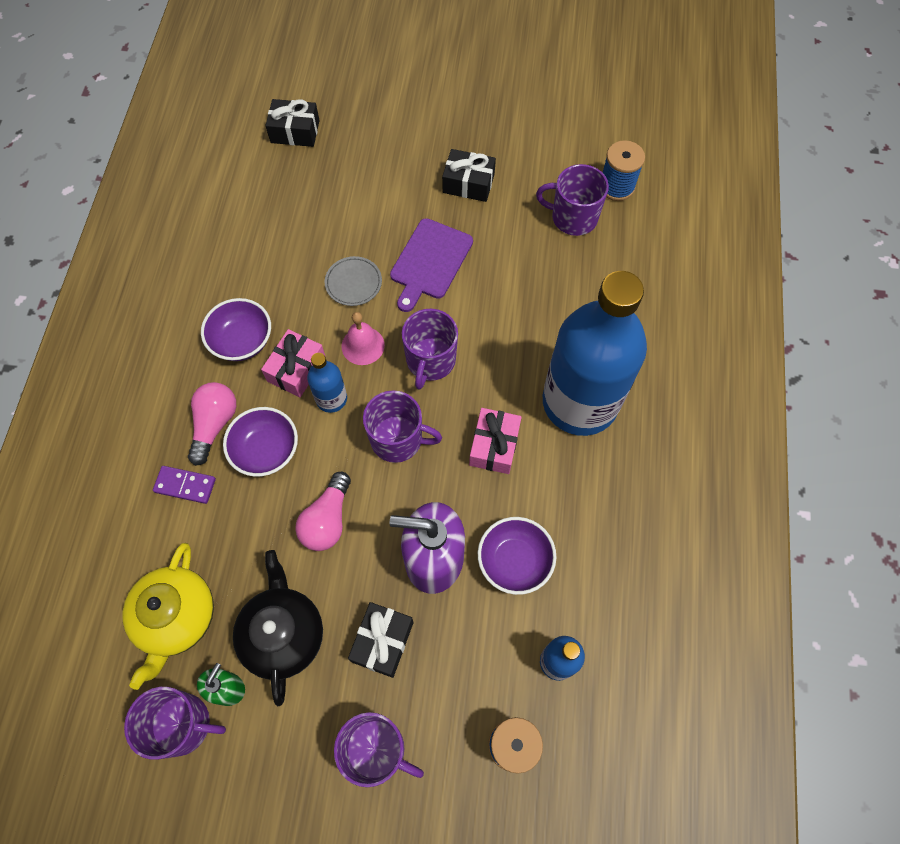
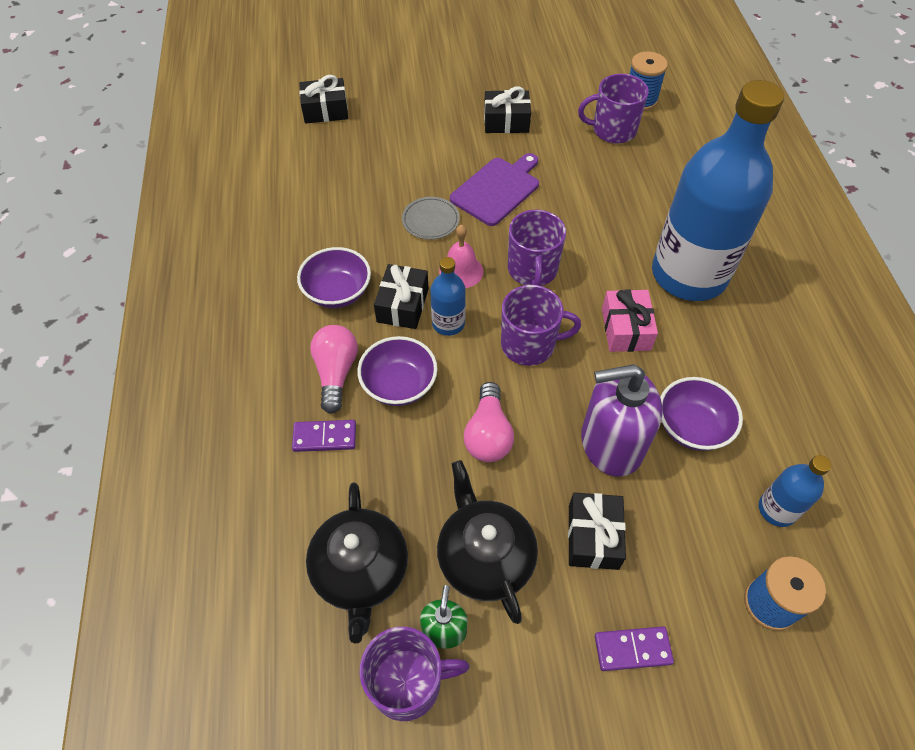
camera: 15 degrees left, 10 degrees down
yellow teapot [122,543,214,690] -> black teapot [306,482,408,644]
pink gift [261,329,326,397] -> black gift [374,264,429,329]
purple mug [334,712,424,787] -> purple domino [595,626,674,671]
purple cutting board [390,218,473,312] -> purple cutting board turned 150 degrees counterclockwise [450,153,539,226]

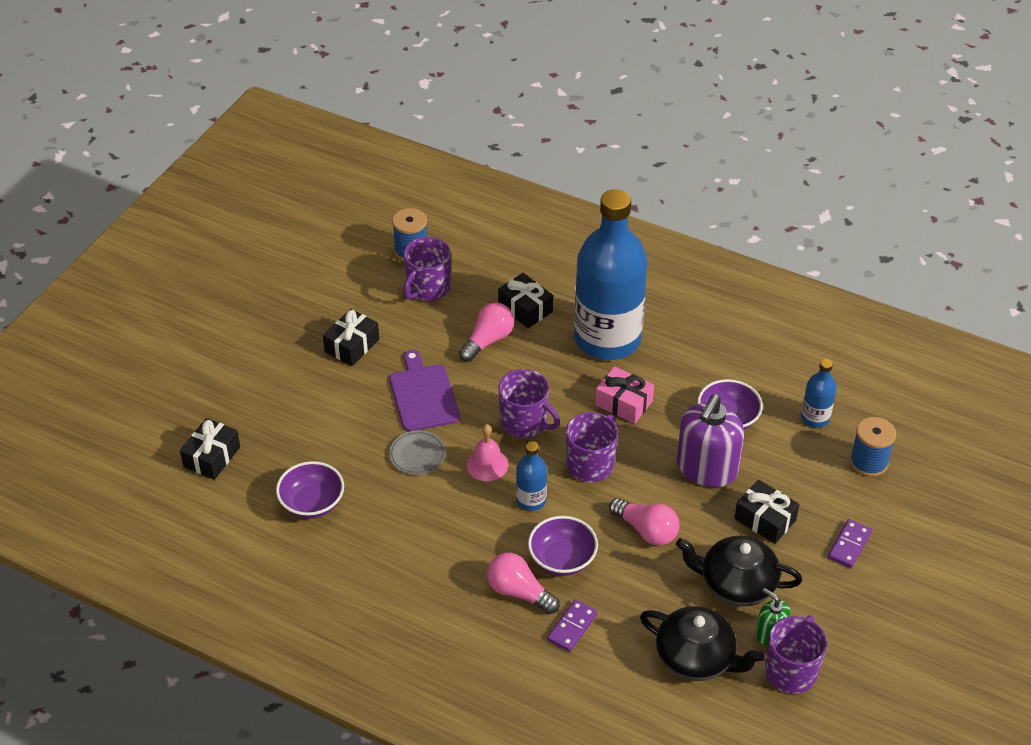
camera: 55 degrees left, 10 degrees down
purple bowl [297,247,371,308] -> purple bowl moved to [276,461,344,519]
black gift [374,264,429,329] -> black gift moved to [498,273,553,328]
none -> pink light bulb [459,303,514,362]

